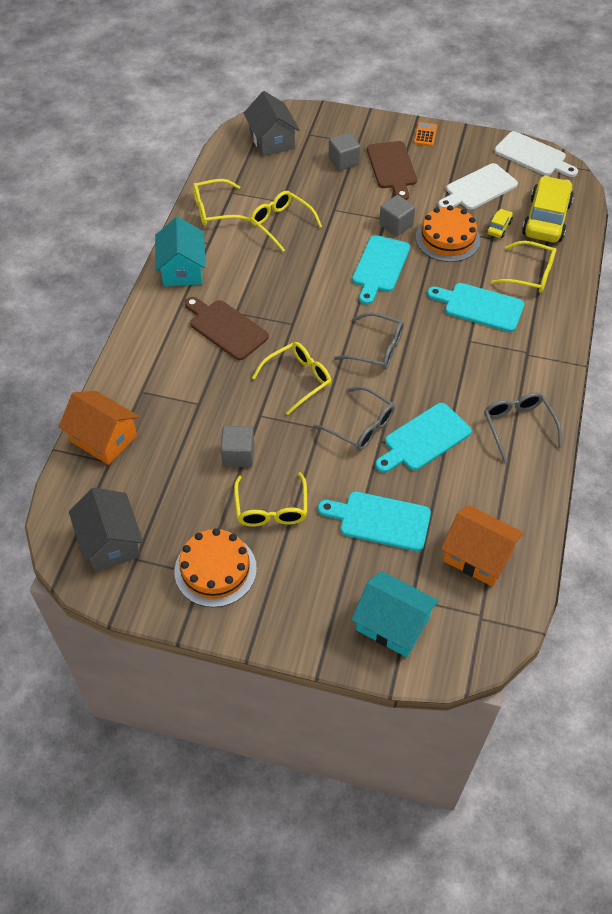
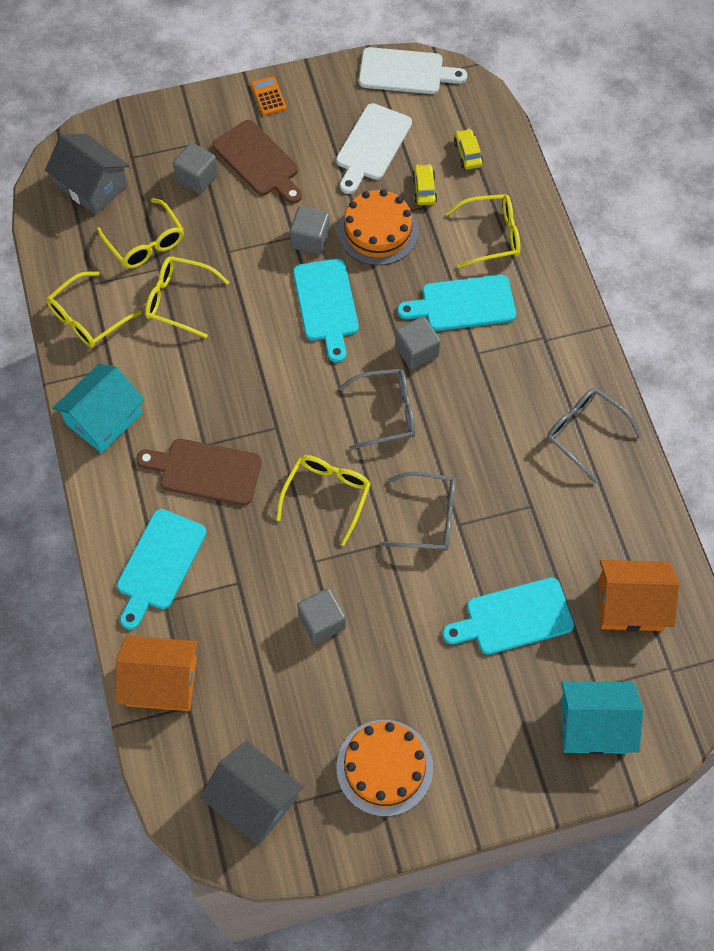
camera: 30 degrees left, 10 degrees up
turquoise house [155,217,206,287] -> turquoise house turned 75 degrees clockwise [52,364,145,453]
yellow glasses [234,472,307,527] -> yellow glasses moved to [97,198,184,268]
turquoise cutting board [375,403,472,473] -> turquoise cutting board moved to [117,509,206,630]
yellow car [522,176,574,242] -> yellow car [454,129,483,170], size x0.44
none -> grey cube [395,316,441,369]

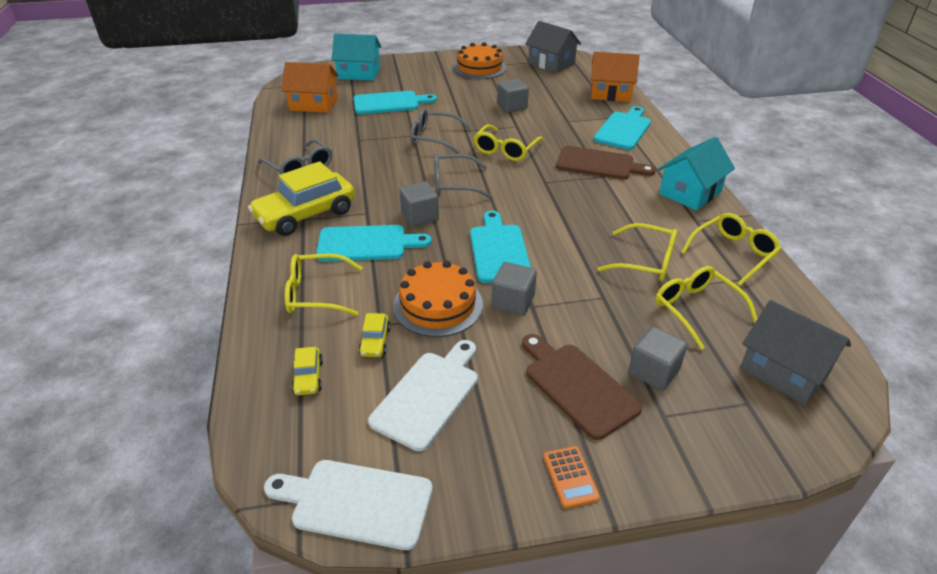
camera: 175 degrees left, 25 degrees down
none -> yellow car [248,161,355,236]

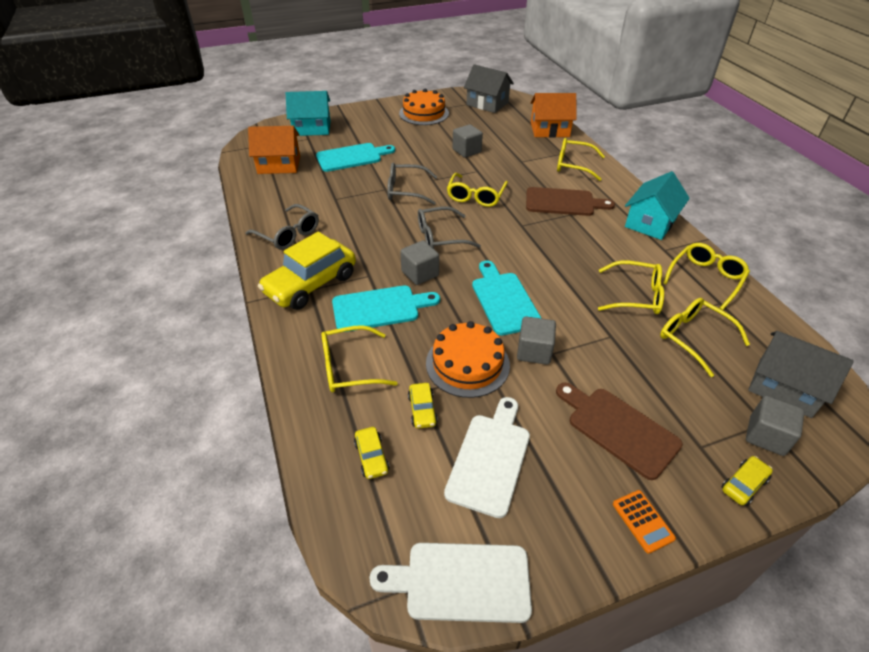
camera: 10 degrees left, 5 degrees up
turquoise cutting board [593,106,651,150] -> yellow glasses [557,138,605,181]
grey cube [628,326,688,391] -> grey cube moved to [746,396,804,456]
none -> yellow car [722,456,773,506]

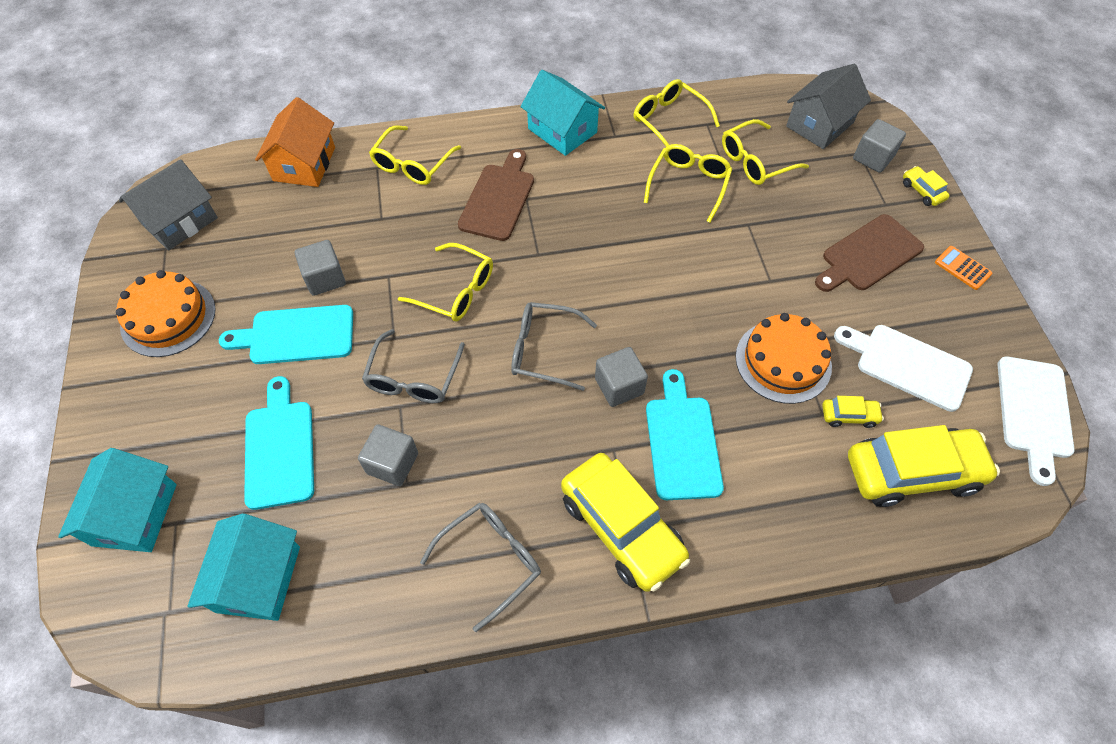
camera: 80 degrees left, 15 degrees up
orange house [248,126,300,174] -> turquoise house [187,513,300,621]
yellow glasses [321,325,398,392] -> none
yellow car [354,427,390,479] -> yellow car [848,425,1000,507], size x2.29
grey glasses [418,206,481,249] -> grey glasses turned 105 degrees clockwise [511,302,597,391]
turquoise cutting board [472,261,541,335] -> turquoise cutting board moved to [219,305,353,364]
grey cube [517,316,556,365] -> grey cube moved to [358,424,418,486]
orange calculator [613,490,676,553] -> orange calculator turned 120 degrees counterclockwise [935,246,993,290]

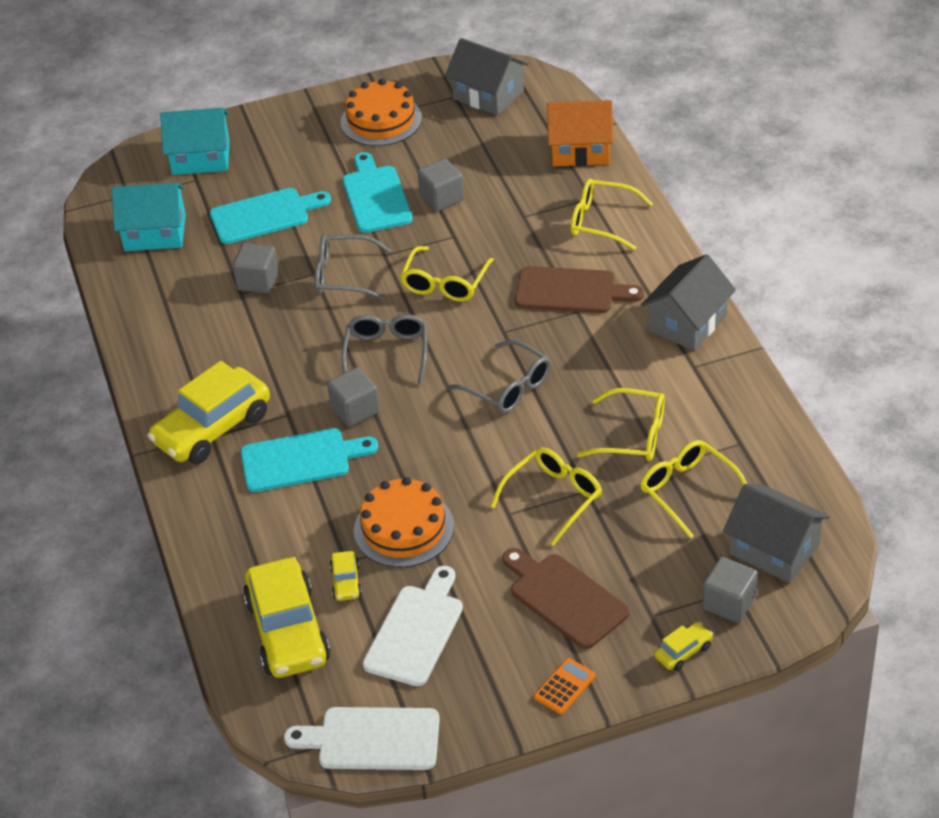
camera: 85 degrees right, 15 degrees down
grey glasses [420,502,541,632] -> grey glasses moved to [447,340,551,413]
turquoise house [521,70,605,156] -> grey house [641,254,736,351]
yellow glasses [633,79,720,147] -> yellow glasses moved to [490,447,602,546]

